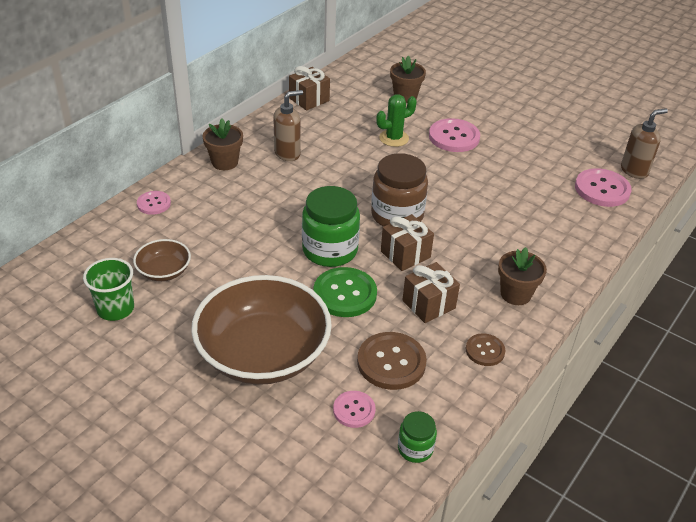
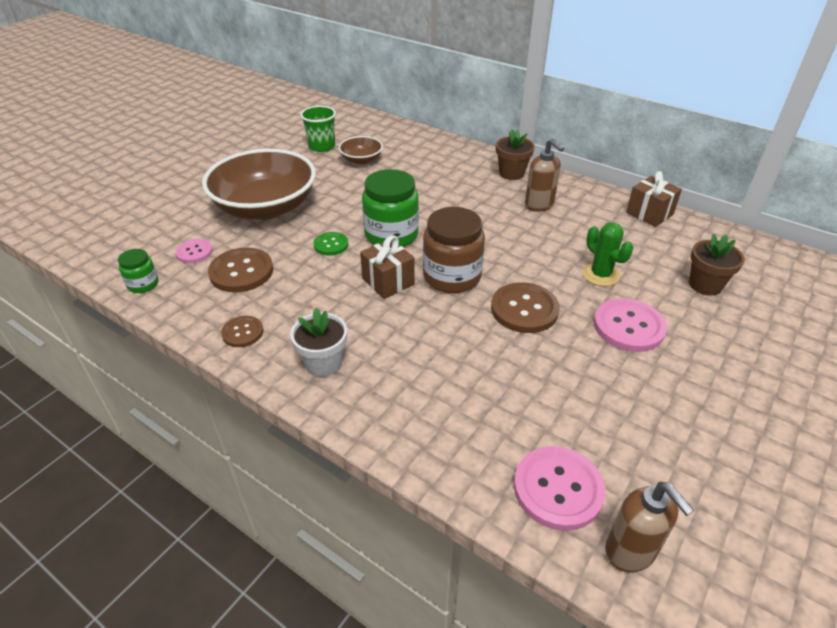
camera: 90 degrees right, 0 degrees up
pink button [137,191,171,215] -> none
green button [313,267,377,317] -> green button [314,232,348,256], size x0.58
brown gift [402,262,460,323] -> none
brown flower pot [498,247,547,305] -> white flower pot [290,308,347,377]
none -> brown button [491,282,560,333]

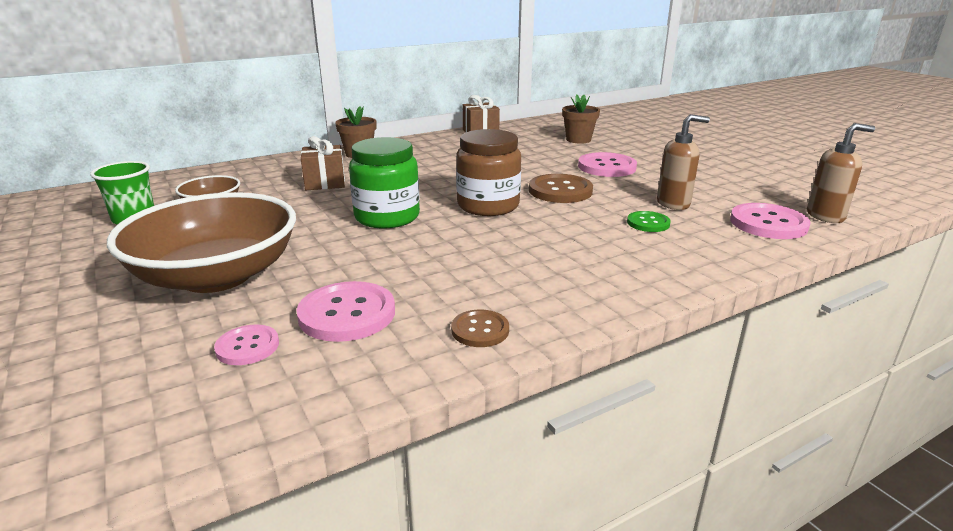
camera: 65 degrees left, 15 degrees down
green jar [118,249,159,293] -> none
brown button [208,247,273,292] -> pink button [296,281,395,342]
white flower pot [290,308,347,377] -> none
green button [314,232,348,256] -> green button moved to [627,211,671,232]
brown gift [360,235,415,299] -> brown gift moved to [301,136,345,190]
brown soap dispenser [525,138,564,212] -> brown soap dispenser moved to [657,114,710,210]
green cactus [582,222,634,286] -> none

